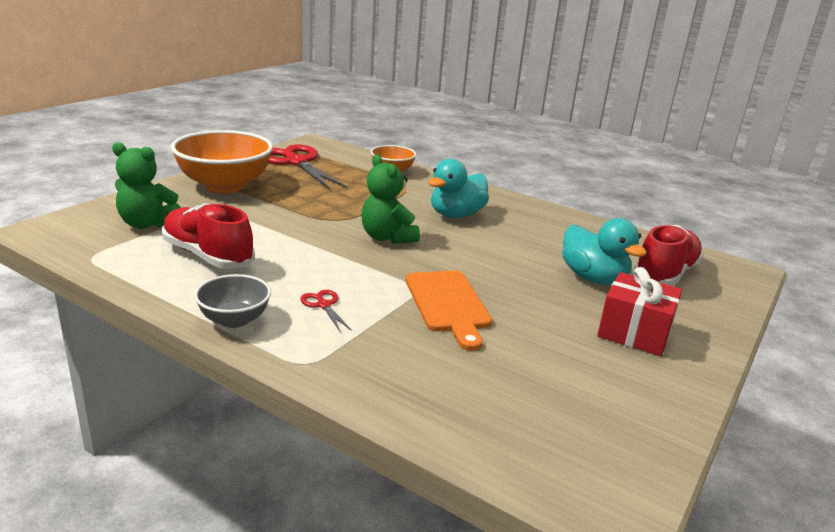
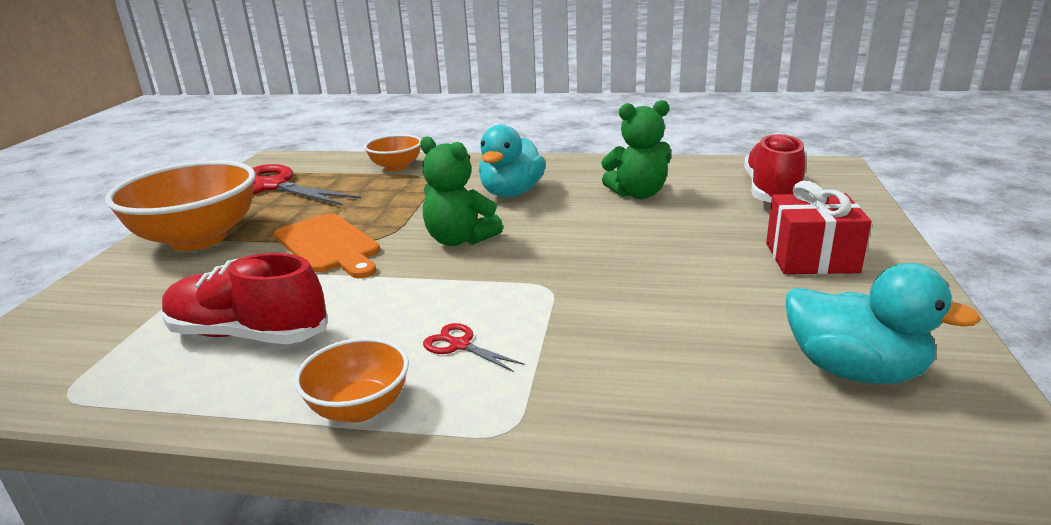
camera: 20 degrees left, 0 degrees up
green teddy bear [112,142,181,229] -> green teddy bear moved to [601,100,671,199]
grey bowl [194,274,271,328] -> orange bowl [294,337,409,423]
orange cutting board [405,271,492,351] -> orange cutting board moved to [274,213,380,278]
turquoise duck [562,218,647,285] -> turquoise duck moved to [786,263,982,384]

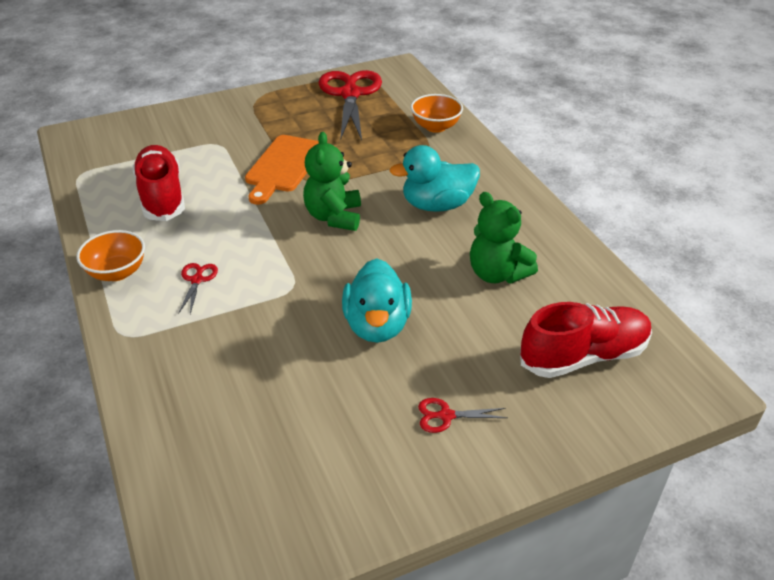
camera: 55 degrees right, 15 degrees up
orange bowl [105,160,256,251] -> none
red gift [766,181,872,274] -> red scissors [418,398,508,433]
turquoise duck [786,263,982,384] -> turquoise duck moved to [342,258,412,343]

